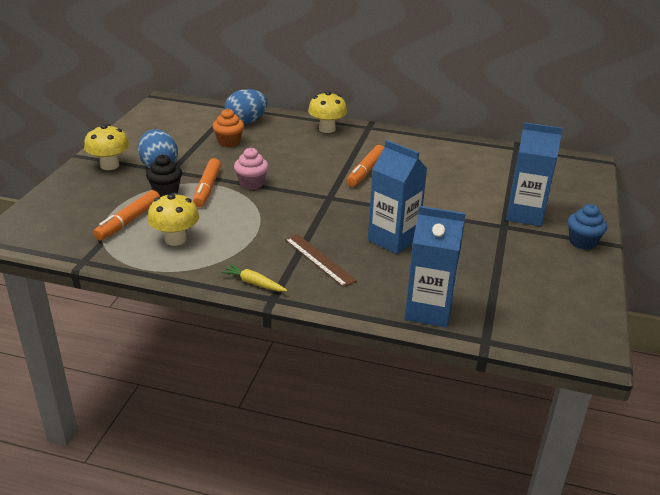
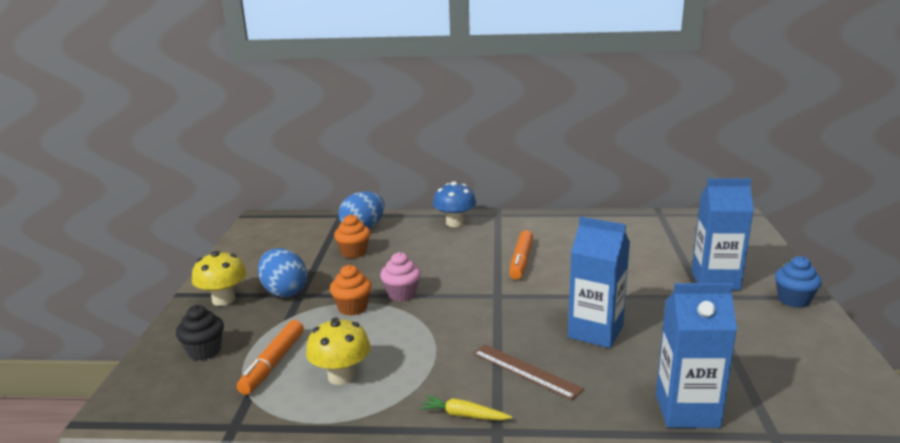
camera: 10 degrees left, 10 degrees down
black cupcake [146,155,182,197] -> black cupcake moved to [176,305,224,360]
orange marker [193,158,221,207] -> orange cupcake [330,265,372,316]
yellow mushroom [308,91,347,133] -> blue mushroom [433,181,476,227]

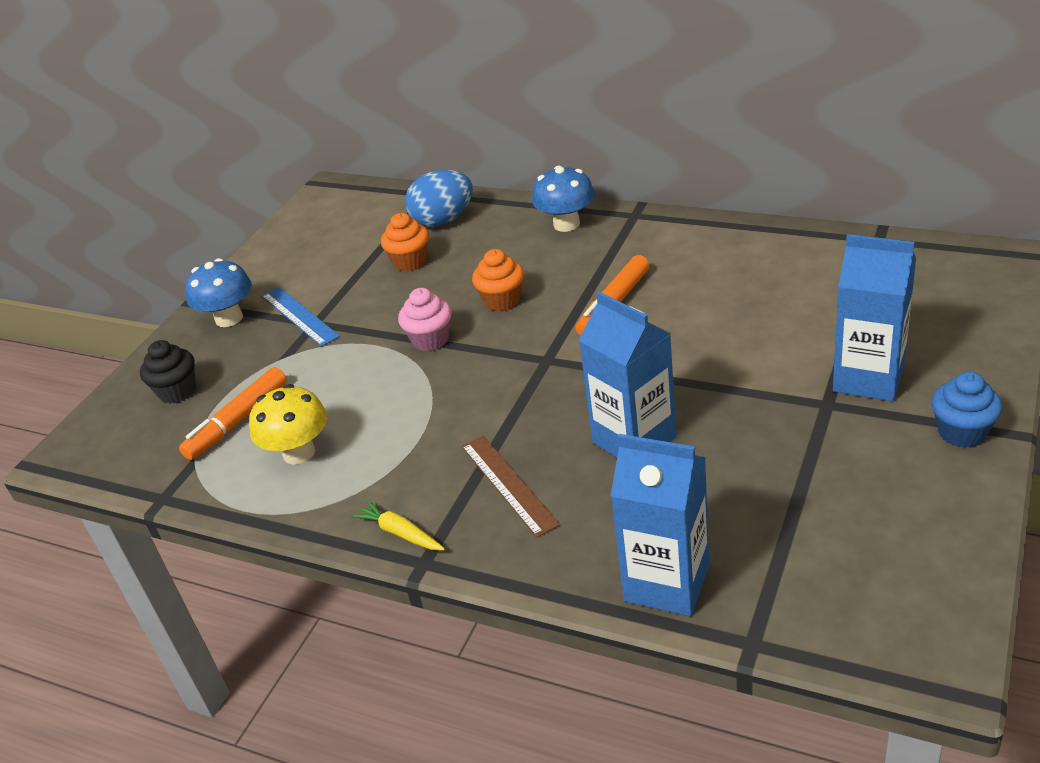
camera: 25 degrees right, 15 degrees up
yellow mushroom [192,251,247,306] -> blue mushroom [185,258,252,327]
blue egg [258,248,307,297] -> blue ruler [261,287,340,347]
orange cupcake [330,265,372,316] -> orange cupcake moved to [472,249,524,311]

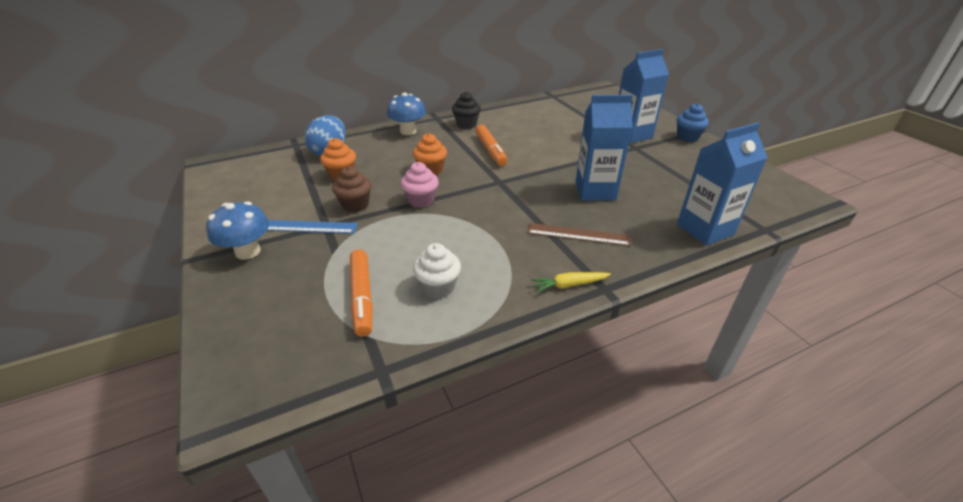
camera: 55 degrees left, 0 degrees up
black cupcake [140,340,196,404] -> black cupcake moved to [452,92,481,129]
yellow mushroom [249,384,327,464] -> white cupcake [413,243,461,299]
none -> brown cupcake [332,166,371,212]

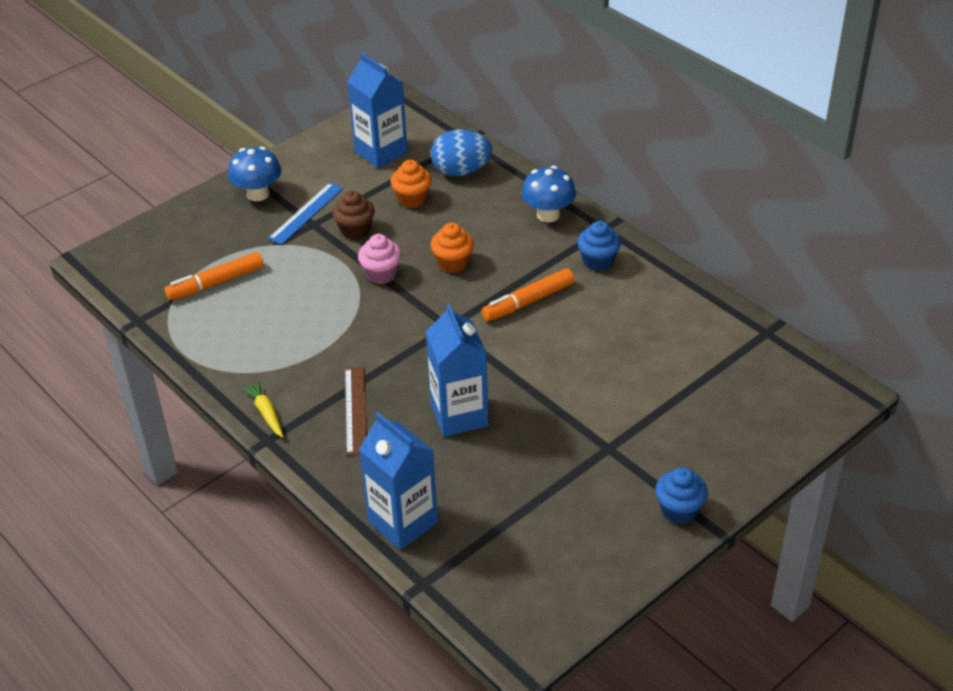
camera: 75 degrees right, 5 degrees up
blue ruler [267,220,358,234] -> blue ruler turned 45 degrees clockwise [268,183,343,244]
white cupcake [413,243,461,299] -> none
black cupcake [452,92,481,129] -> blue cupcake [577,221,621,271]
blue carton [619,49,669,143] -> blue carton moved to [347,52,408,168]

